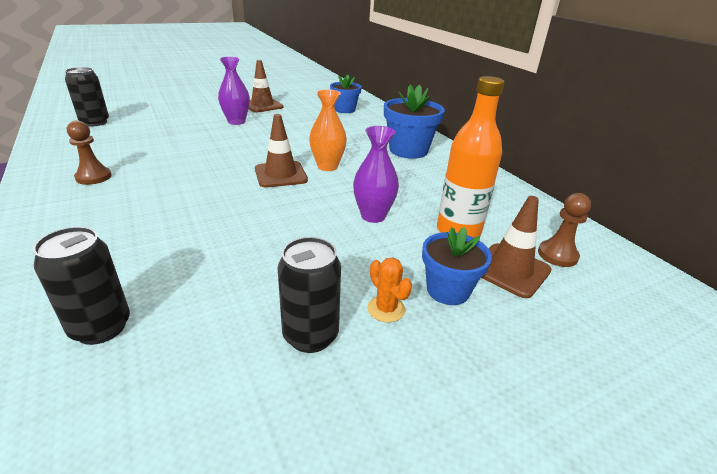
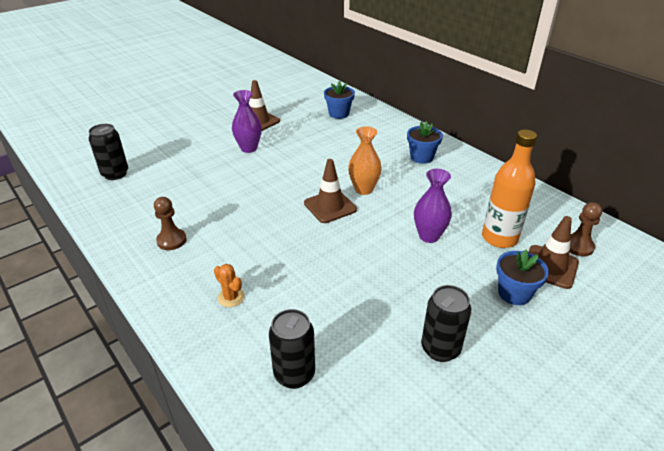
camera: 10 degrees left, 5 degrees up
orange cactus [367,258,412,323] -> orange cactus moved to [214,264,245,307]
blue flower pot [384,84,445,159] -> blue flower pot [407,121,443,164], size x0.66

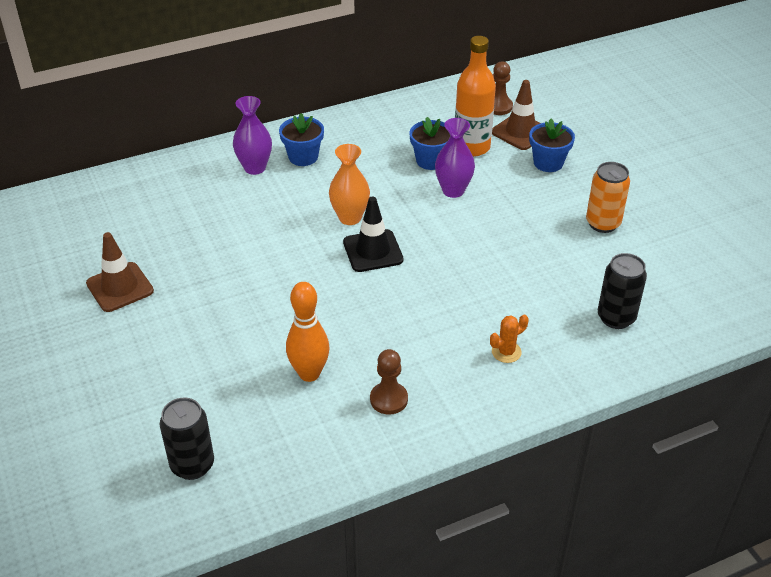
camera: 75 degrees left, 5 degrees up
purple vase [232,90,262,153] -> purple vase moved to [233,96,272,175]
brown traffic cone [304,159,357,223] -> black traffic cone [343,197,404,272]
blue flower pot [324,81,355,119] -> blue flower pot moved to [409,117,450,170]
black can [421,285,471,362] -> orange can [586,162,630,233]
none -> orange bowling pin [286,282,329,382]

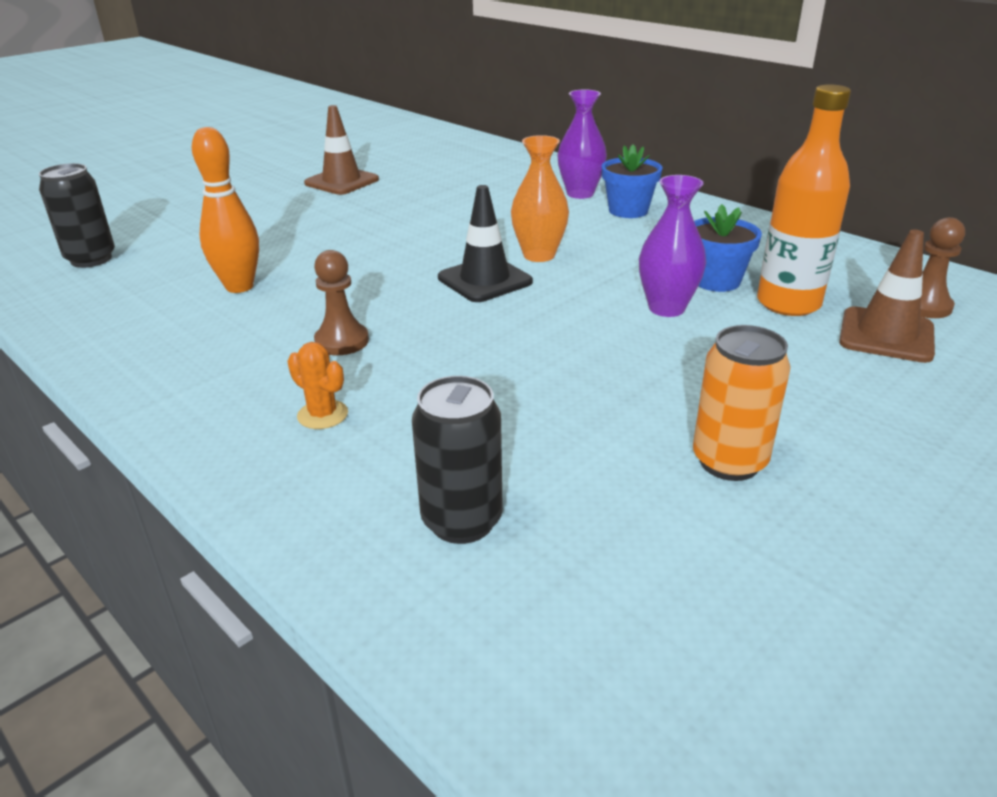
camera: 70 degrees right, 10 degrees down
brown pawn [370,349,408,415] -> brown pawn moved to [314,250,369,355]
blue flower pot [529,119,575,172] -> none

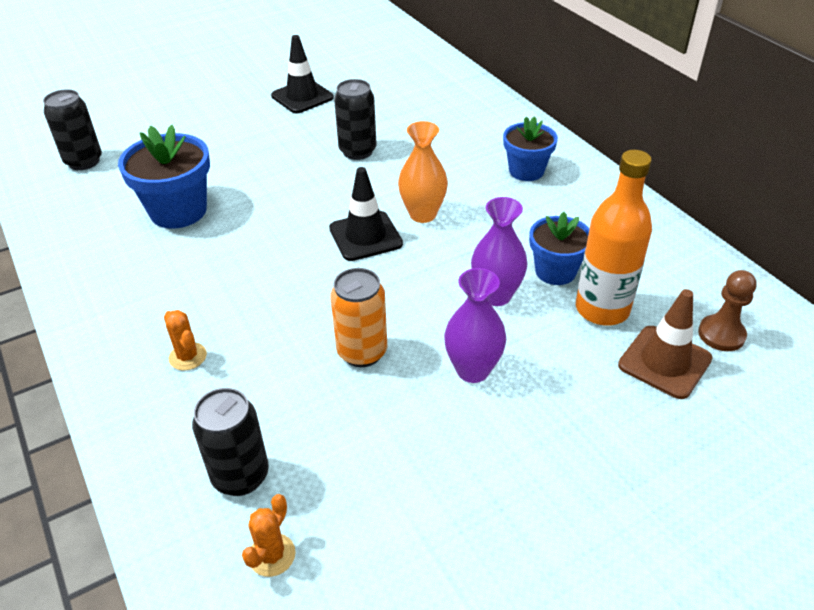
camera: 15 degrees right, 10 degrees up
orange bowling pin [192,127,259,293] -> blue flower pot [118,125,210,229]
brown traffic cone [304,105,379,195] -> black traffic cone [271,35,334,113]
brown pawn [314,250,369,355] -> none
purple vase [557,90,607,199] -> purple vase moved to [444,268,506,383]
orange can [693,325,791,481] -> orange can moved to [330,268,387,367]
none -> orange cactus [242,494,295,577]
none -> black can [334,79,377,160]

